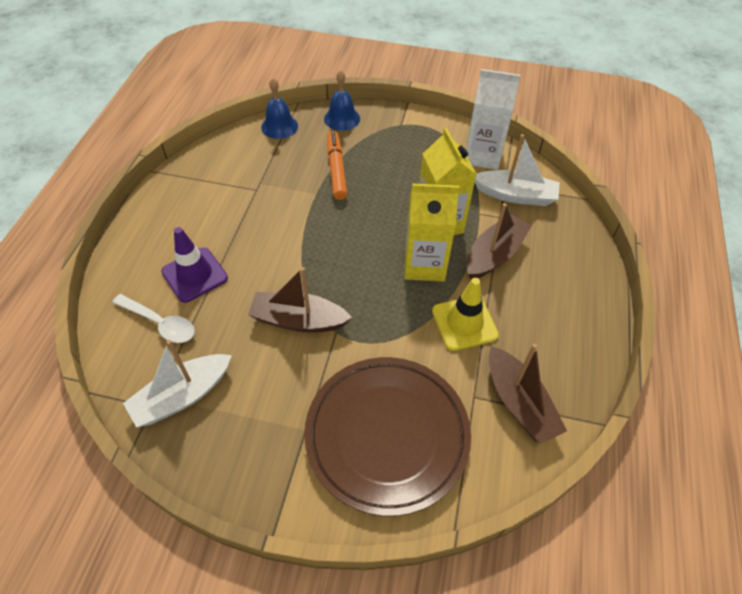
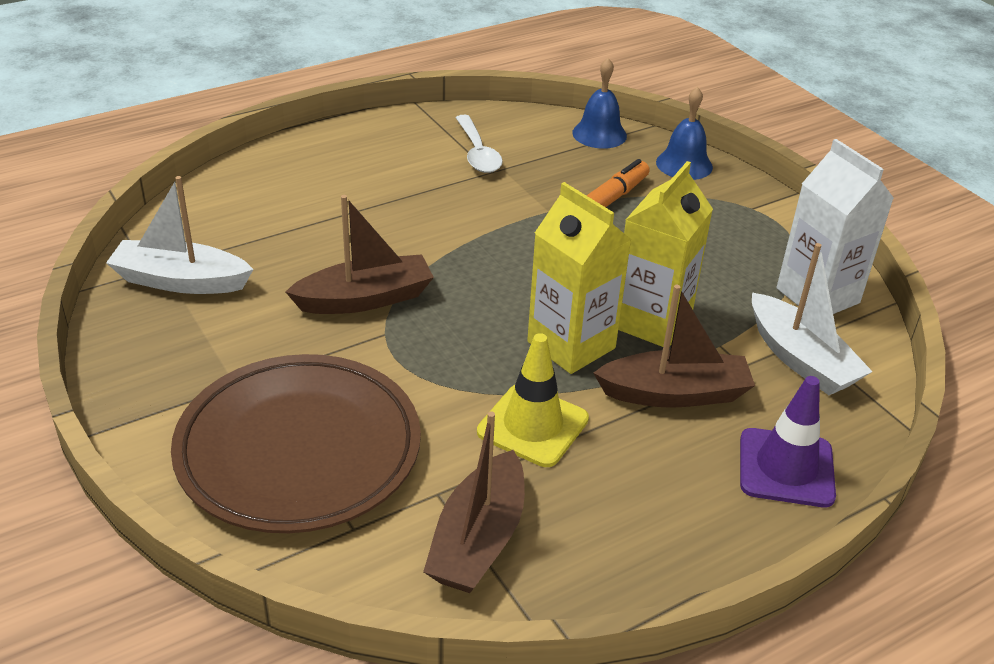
camera: 45 degrees right, 15 degrees down
white spoon [112,294,195,343] -> white spoon moved to [456,115,503,173]
purple traffic cone [161,227,228,303] -> purple traffic cone moved to [740,376,836,507]
brown boat [248,267,352,332] -> brown boat turned 105 degrees clockwise [285,195,434,314]

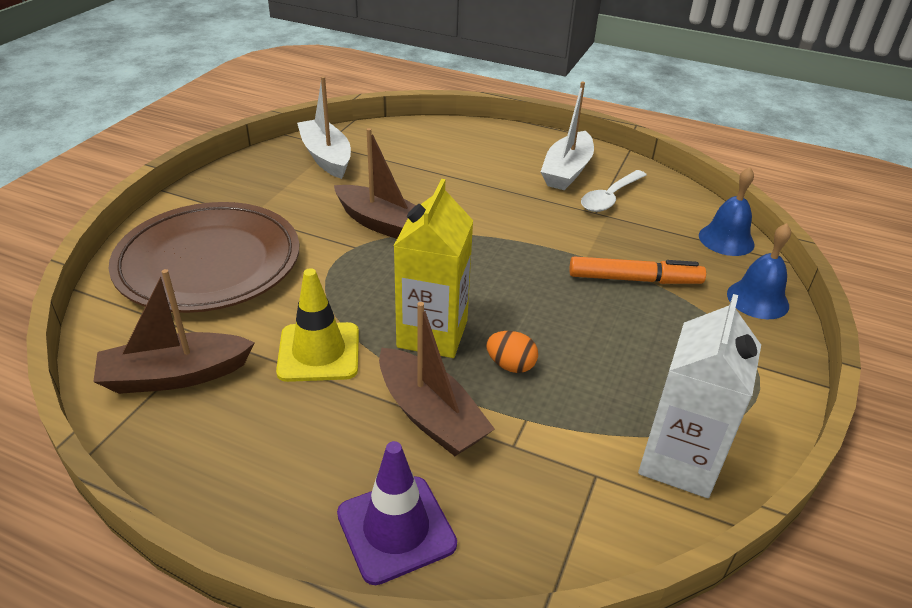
camera: 55 degrees right, 0 degrees up
yellow carton [618,161,713,347] -> orange egg [486,331,538,373]
white boat [752,243,873,395] -> white boat moved to [541,82,594,190]

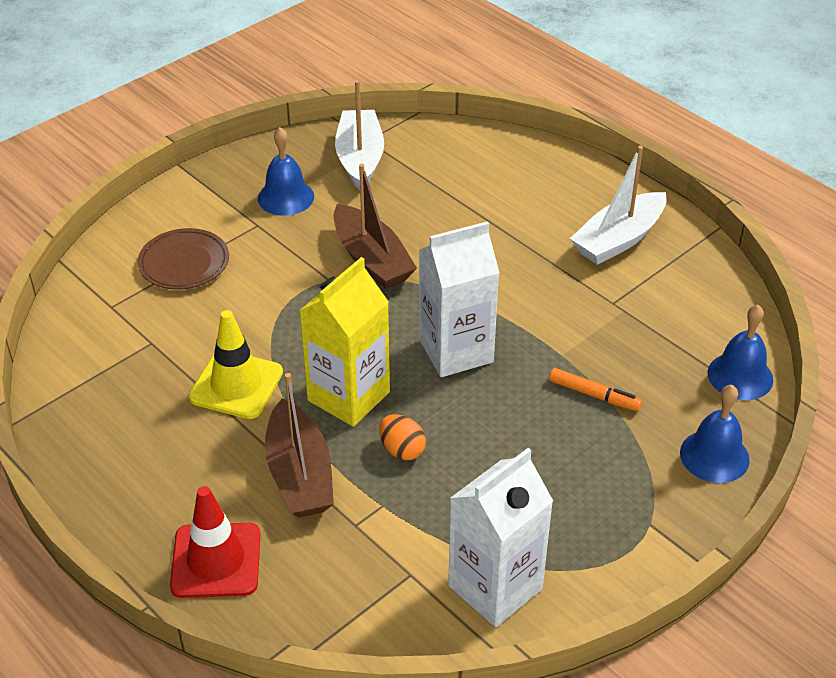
camera: 25 degrees right, 5 degrees up
brown boat [93,269,255,394] -> none
brown plate [109,202,299,313] -> brown plate [137,228,229,290], size x0.50
purple traffic cone [337,441,457,585] -> red traffic cone [170,486,260,598]
orange marker [569,256,706,284] -> orange marker [549,368,642,411], size x0.64
white spoon [581,170,647,212] -> none
none -> blue bell [258,127,314,216]
none -> white carton [419,221,499,377]

